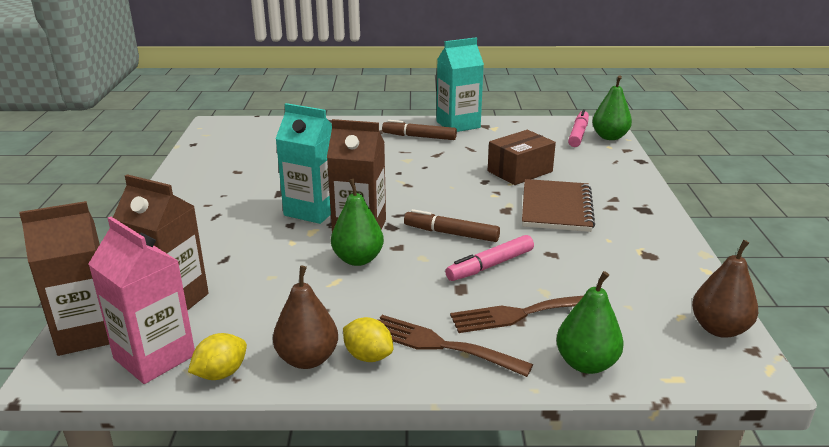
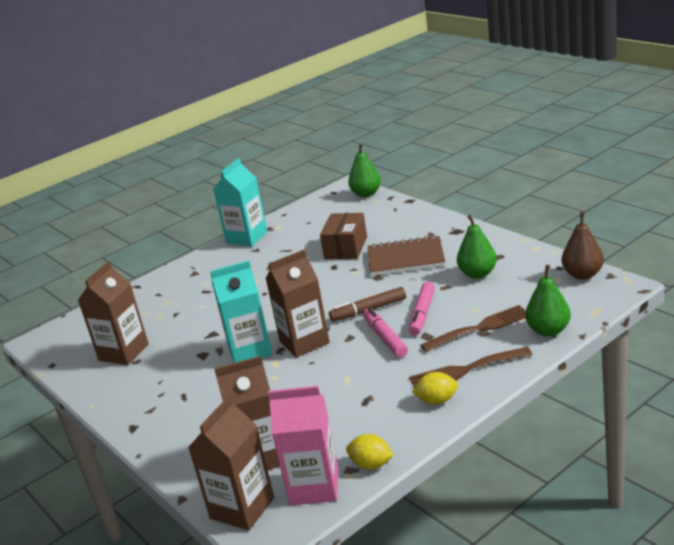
camera: 35 degrees left, 0 degrees up
yellow lemon [188,333,247,380] -> yellow lemon turned 75 degrees counterclockwise [346,434,394,469]
brown pear [273,266,338,369] -> none
green pear [331,178,384,266] -> green pear moved to [457,215,497,279]
brown marker [382,120,457,140] -> none
brown fork [450,296,583,333] -> brown fork turned 150 degrees counterclockwise [420,305,526,352]
brown notebook [522,179,595,232] -> brown notebook turned 60 degrees counterclockwise [368,235,445,276]
pink marker [568,109,589,147] -> pink marker moved to [363,307,408,358]
none -> brown carton [78,261,149,365]

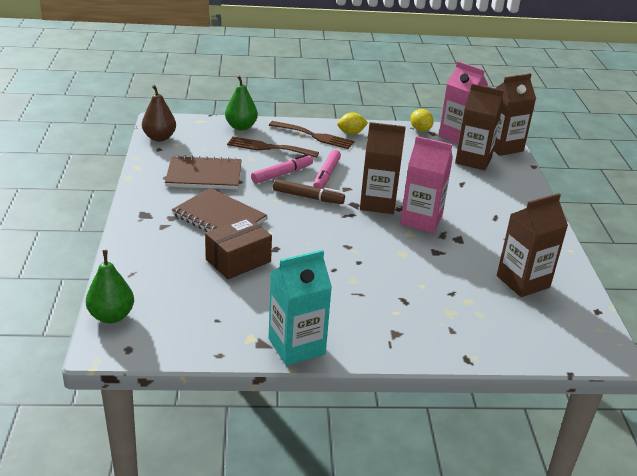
camera: 150 degrees left, 5 degrees up
turquoise carton [210,261,272,363] -> pink carton [400,136,453,233]
yellow lemon [412,372,458,405] -> yellow lemon turned 45 degrees counterclockwise [337,112,368,135]
green pear [457,215,497,279] -> brown notebook [165,155,242,189]

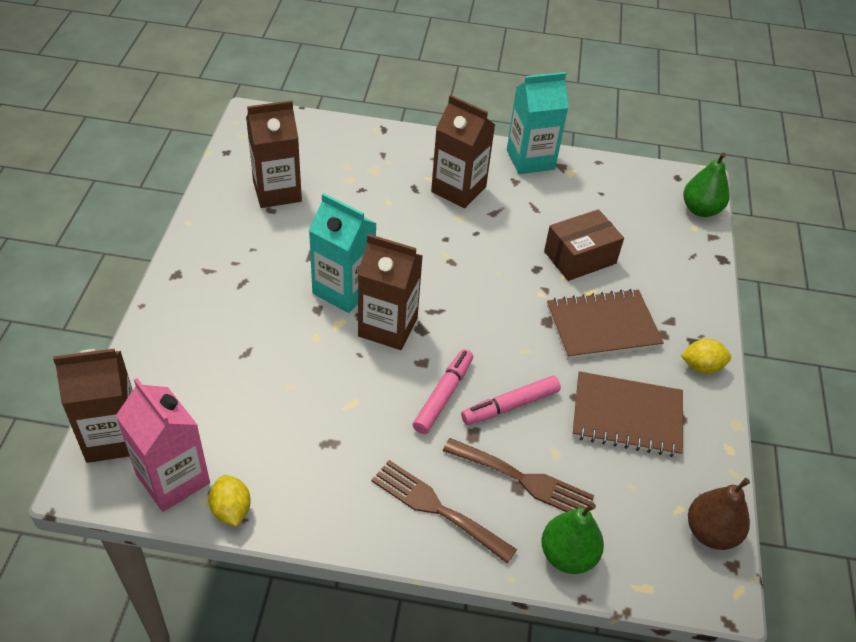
camera: 170 degrees left, 15 degrees up
brown notebook [172,188,267,232] -> brown notebook turned 60 degrees counterclockwise [547,289,664,359]
brown marker [273,179,345,204] -> none
yellow lemon [337,112,368,135] -> yellow lemon moved to [681,339,731,374]
pink carton [400,136,453,233] -> turquoise carton [309,193,377,313]
brown carton [455,84,504,171] -> brown carton moved to [431,95,495,208]

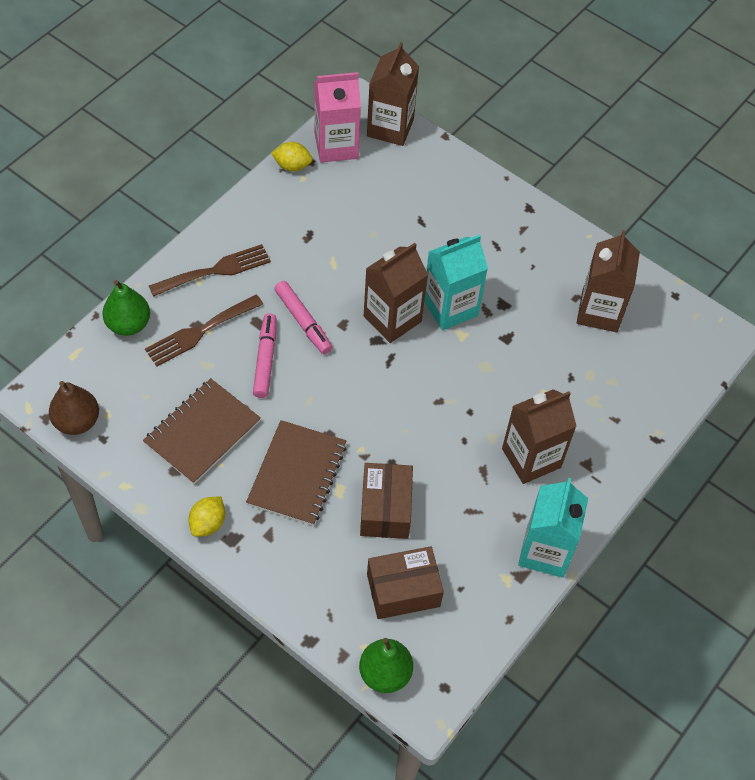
camera: 120 degrees right, 10 degrees up
none -> brown box [367,546,444,619]

